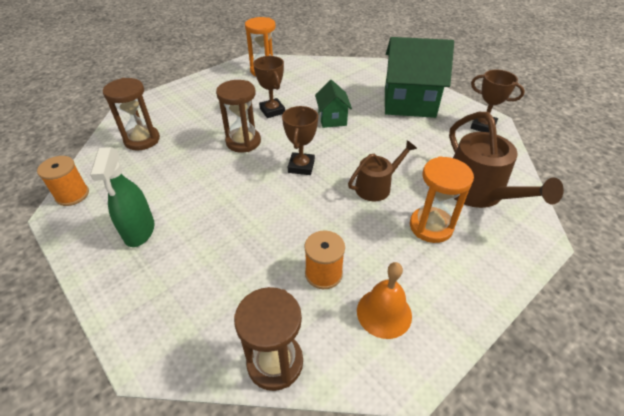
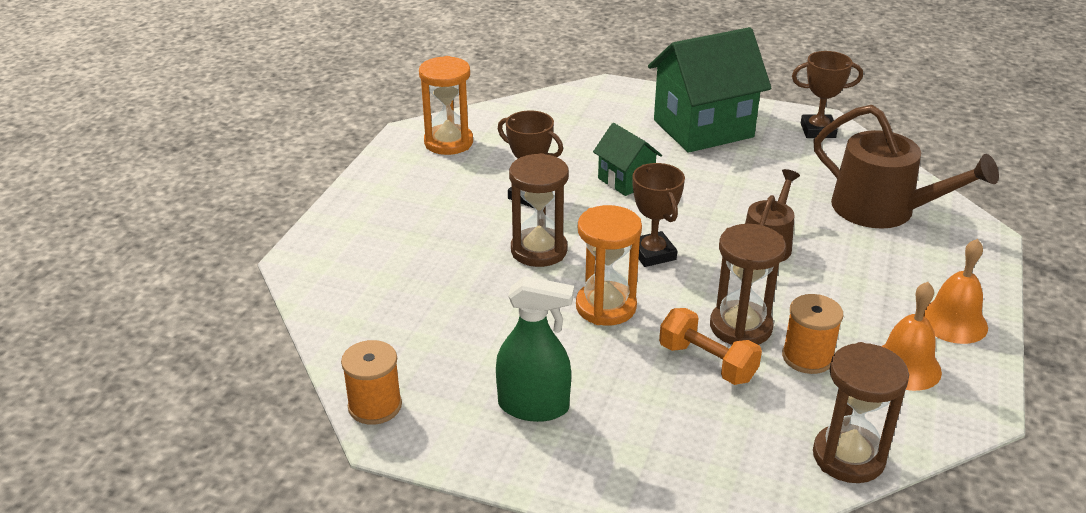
camera: 30 degrees left, 10 degrees down
green spray bottle [90,147,154,247] -> green spray bottle turned 45 degrees counterclockwise [496,276,574,422]
brown hourglass [103,78,160,151] -> brown hourglass moved to [710,224,786,345]
orange hourglass [410,156,474,243] -> orange hourglass moved to [576,205,642,326]
none -> orange dumbbell [659,308,762,385]
none -> orange bell [923,239,988,344]

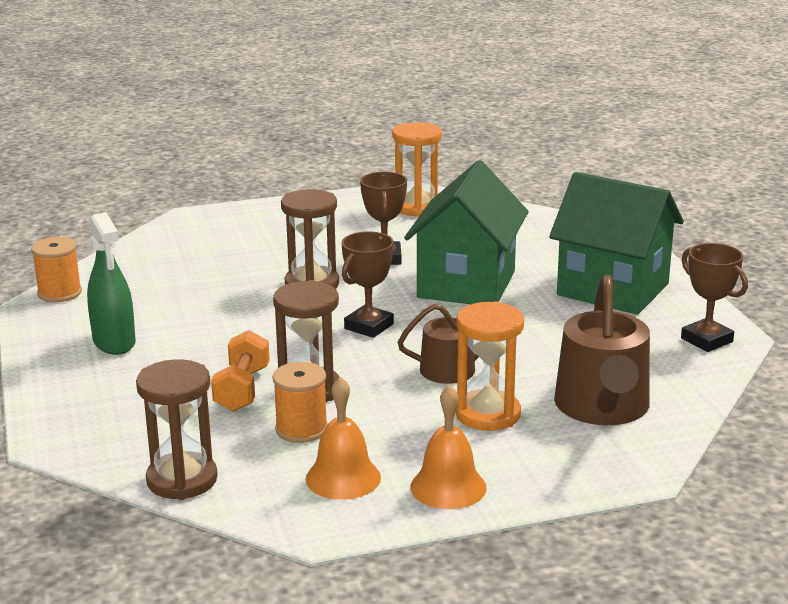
camera: 55 degrees right, 10 degrees down
orange hourglass [576,205,642,326] -> orange hourglass moved to [455,301,524,431]
green house [593,123,662,196] -> green house [404,160,529,304], size x1.95

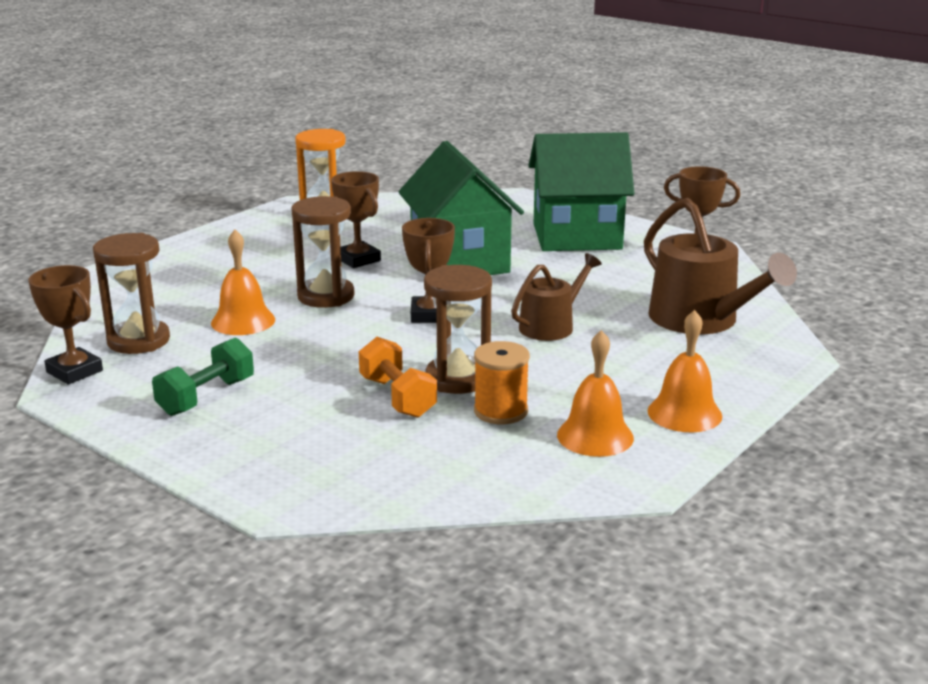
camera: 35 degrees left, 0 degrees up
orange spool [31,237,82,302] -> brown trophy [28,265,103,384]
green spray bottle [87,212,136,355] -> green dumbbell [152,337,254,416]
brown hourglass [136,359,217,500] -> brown hourglass moved to [93,233,170,354]
orange hourglass [455,301,524,431] -> none
none -> orange bell [211,230,275,335]

